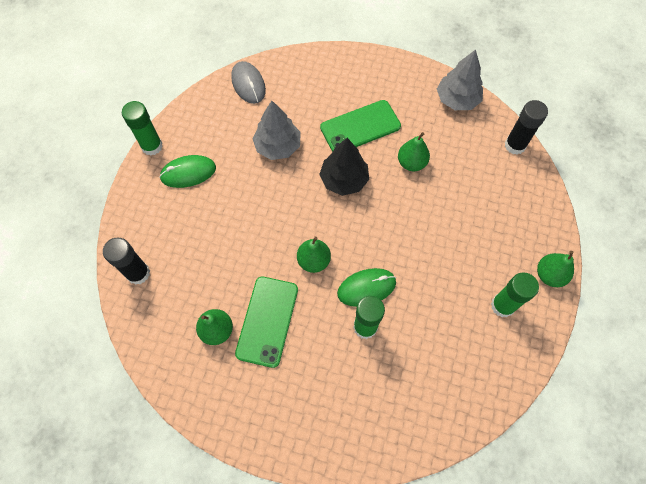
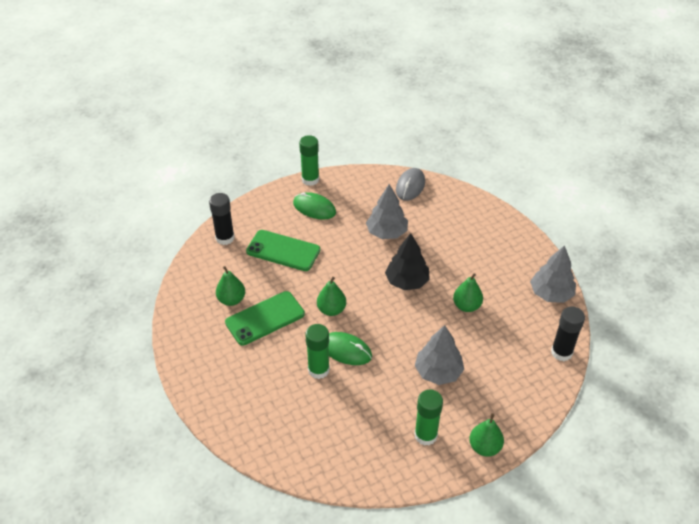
camera: 45 degrees right, 20 degrees down
green phone [320,100,401,152] -> green phone moved to [246,230,320,271]
none -> grey tree [415,325,464,385]

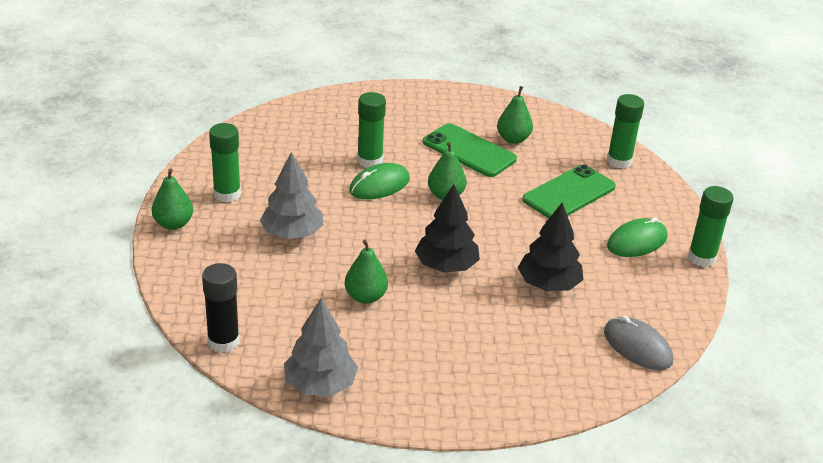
camera: 115 degrees right, 10 degrees down
black glue stick [209,193,235,245] -> green glue stick [607,94,644,169]
green phone [225,291,305,346] -> green phone turned 45 degrees counterclockwise [423,123,517,177]
grey tree [366,184,408,239] -> black tree [518,203,583,291]

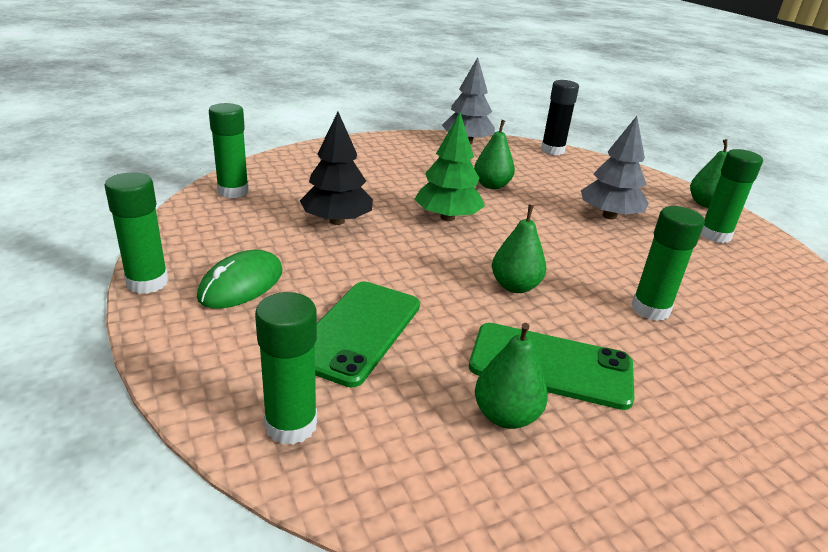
camera: 155 degrees right, 5 degrees down
green mouse [349,163,410,199] -> none
black tree [415,184,480,272] -> green tree [415,112,485,221]
grey mouse [604,316,673,370] -> green glue stick [209,103,249,198]

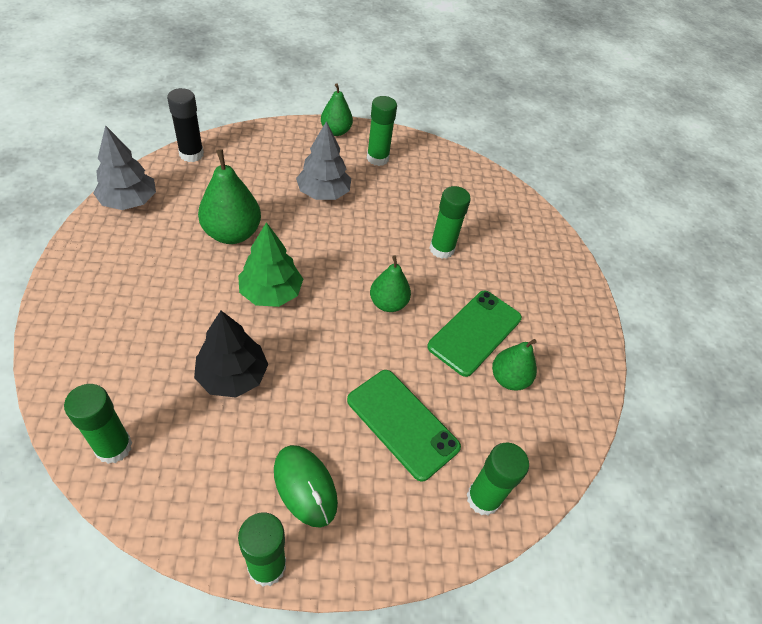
camera: 70 degrees left, 20 degrees up
green pear [474,120,515,189] -> green pear [198,149,261,244], size x1.55

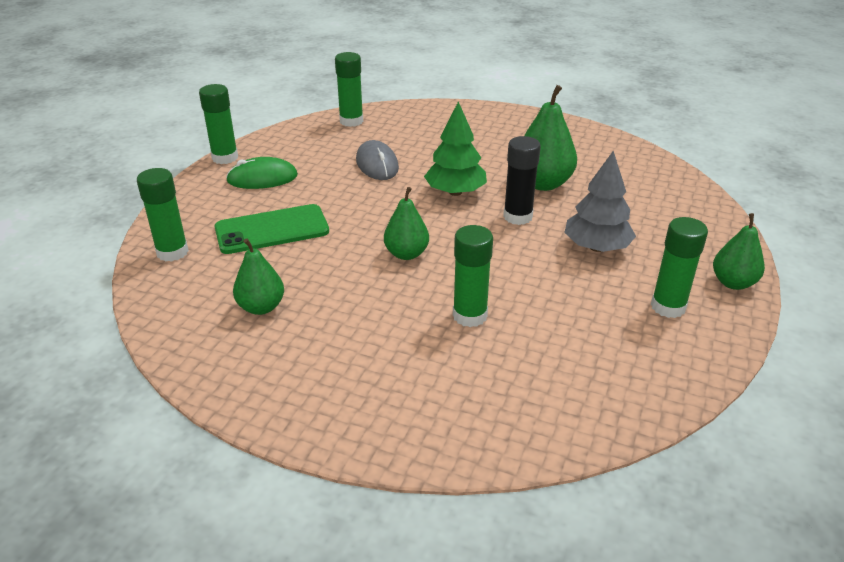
camera: 120 degrees right, 15 degrees down
grey tree [93,125,156,210] -> none
black glue stick [167,88,204,162] -> black glue stick moved to [503,136,541,225]
black tree [194,311,268,397] -> grey mouse [356,140,399,180]
green phone [427,291,522,377] -> none

